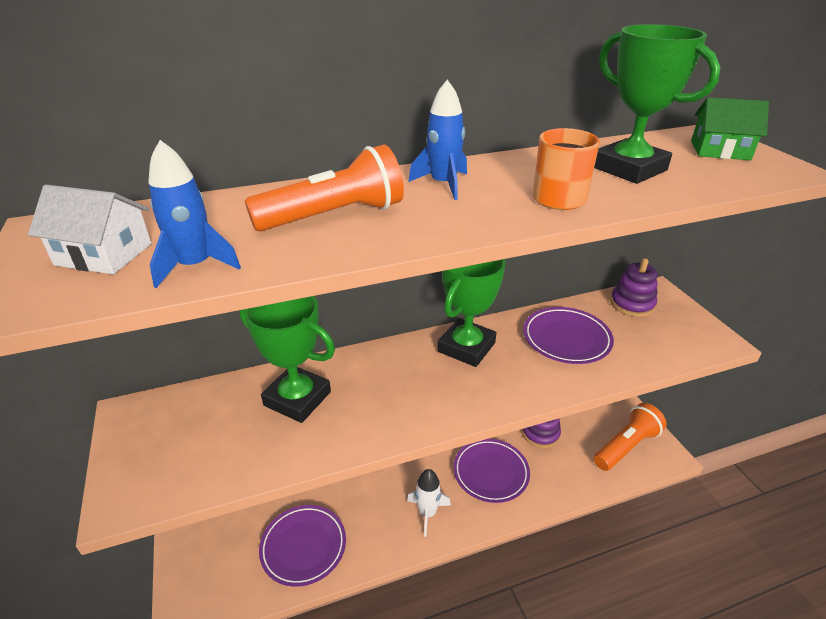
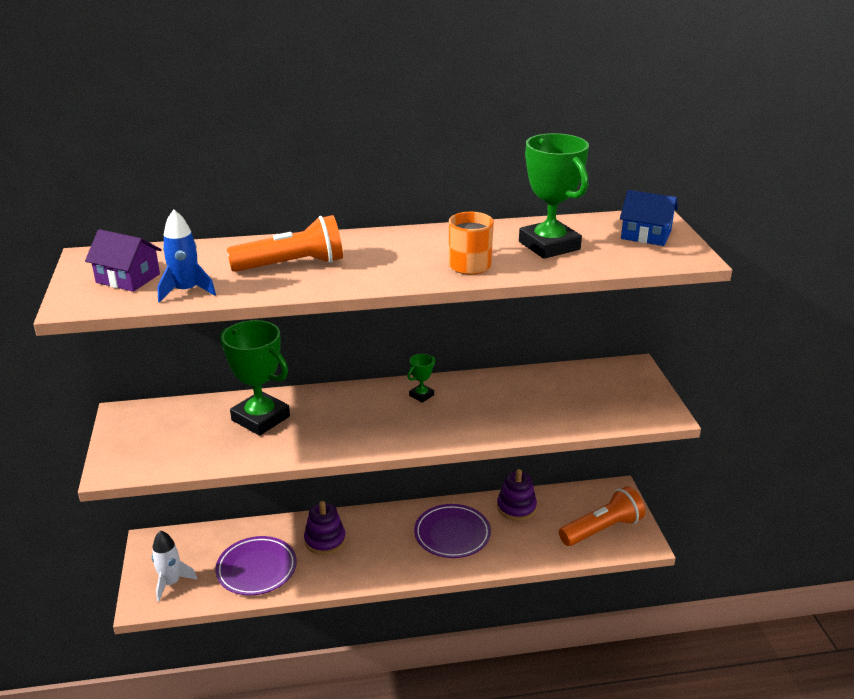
camera: 10 degrees right, 5 degrees down
white house [28,185,152,274] -> purple house [85,229,162,292]
white rocket [407,469,451,537] -> white rocket moved to [152,530,197,602]
blue rocket [408,80,467,200] -> none
green trophy [438,259,506,367] -> green trophy [407,354,436,403], size x0.45
purple plate [523,307,614,364] -> none
purple stacking toy [610,258,658,317] -> purple stacking toy moved to [304,501,346,555]
green house [691,97,769,160] -> blue house [620,190,678,246]

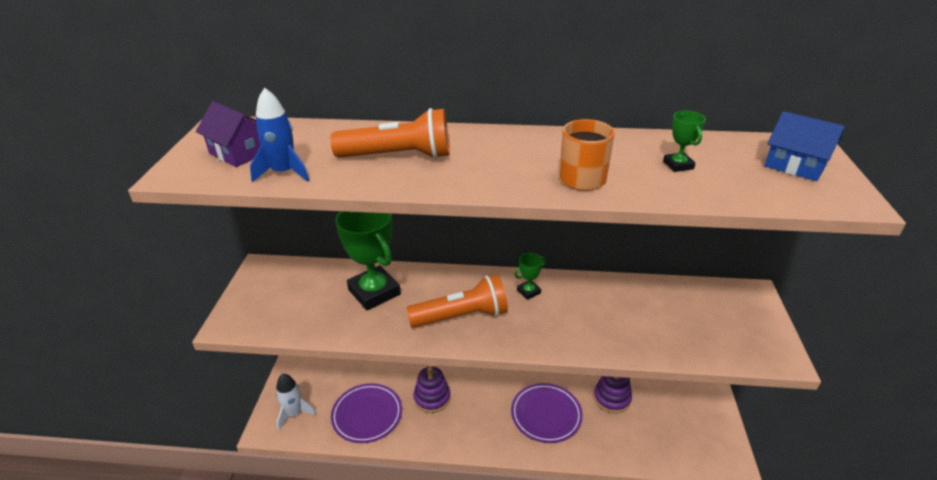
camera: 15 degrees right, 5 degrees up
green trophy [519,133,589,259] -> green trophy [663,111,706,172], size x0.45
orange flashlight [559,486,645,546] -> orange flashlight moved to [406,275,508,328]

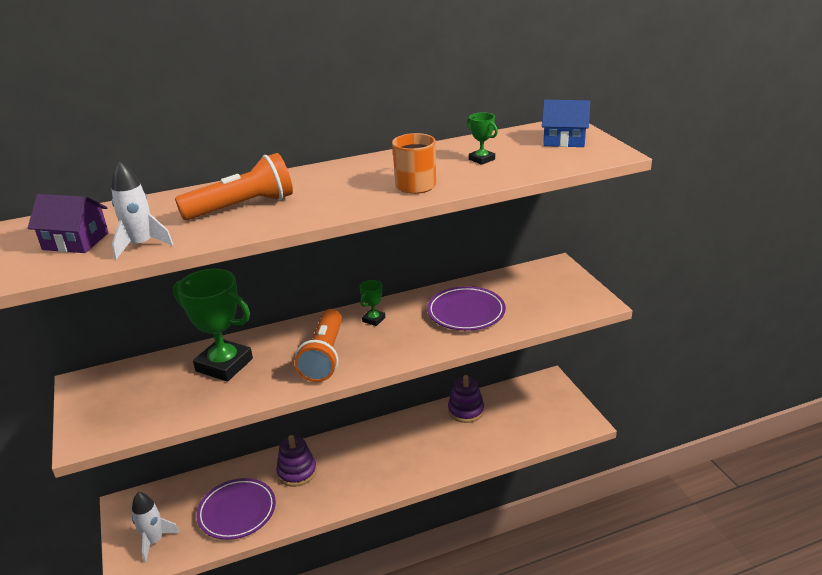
camera: 25 degrees left, 5 degrees down
blue rocket [250,87,309,182] -> white rocket [111,161,174,260]
orange flashlight [406,275,508,328] -> orange flashlight turned 135 degrees clockwise [295,309,342,382]
purple plate [511,383,583,443] -> purple plate moved to [427,286,506,331]

